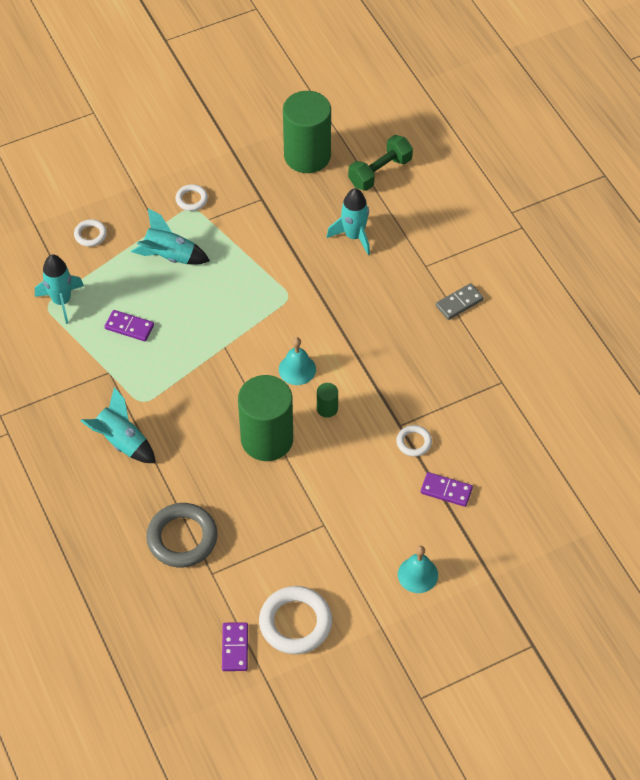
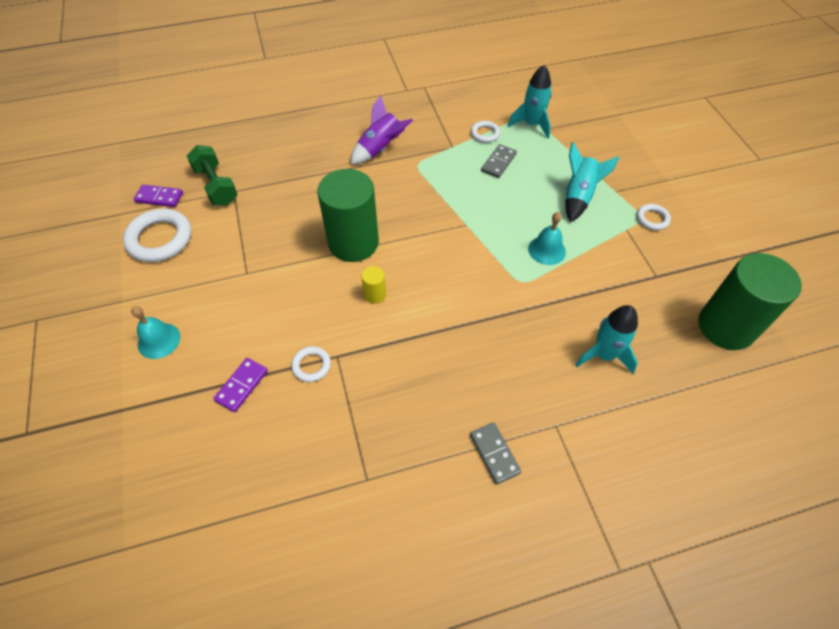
camera: 100 degrees right, 0 degrees up
white ring [74,219,107,247] -> white ring moved to [471,121,500,143]
turquoise rocket [81,387,156,463] -> purple rocket [351,95,413,165]
purple domino [104,310,154,341] -> grey domino [481,144,517,178]
grey ring [146,503,218,567] -> none
turquoise bell [279,337,316,385] -> turquoise bell moved to [528,212,566,265]
green cylinder [317,383,338,418] -> yellow cylinder [362,266,386,304]
green dumbbell [348,135,413,191] -> green dumbbell moved to [186,145,238,205]

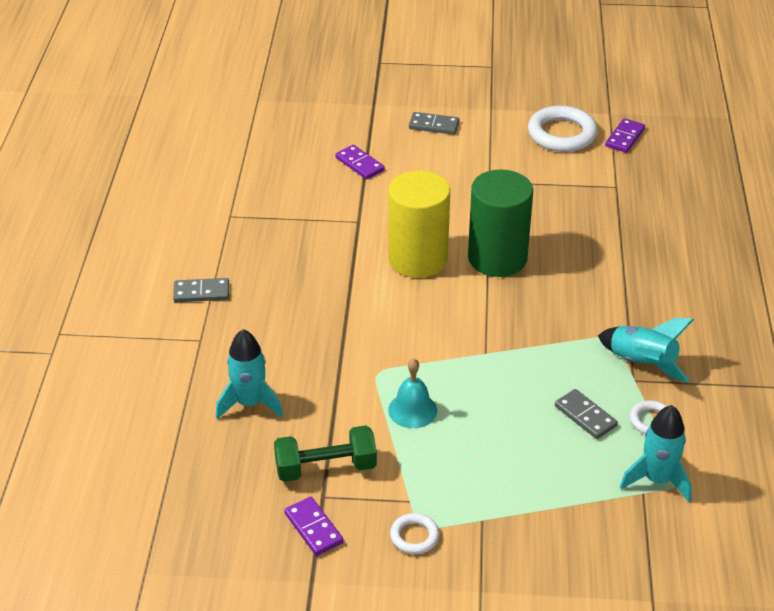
camera: 110 degrees right, 15 degrees down
turquoise bell [131,306,180,359] -> grey domino [409,112,459,135]
green dumbbell [186,145,238,205] -> green dumbbell moved to [274,425,377,482]
white ring [291,346,331,382] -> none
purple rocket [351,95,413,165] -> none
yellow cylinder [362,266,386,304] -> yellow cylinder [388,170,450,278], size x2.43
turquoise rocket [565,142,620,222] -> turquoise rocket moved to [598,318,694,383]
green cylinder [698,253,802,350] -> none
none -> purple domino [284,497,344,556]

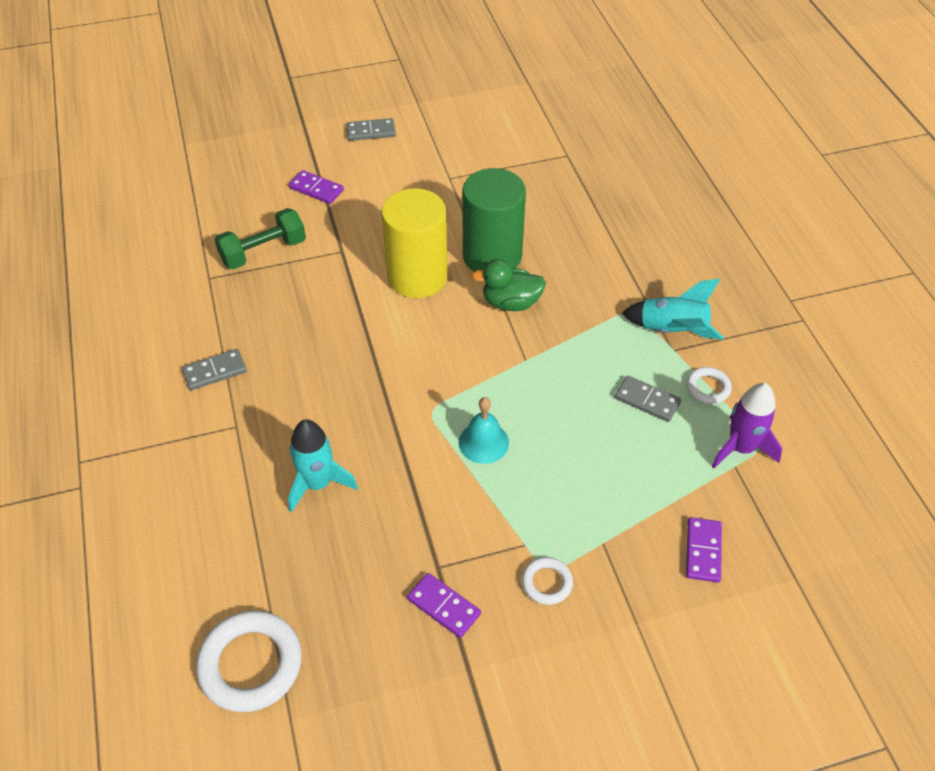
camera: 20 degrees left, 10 degrees up
green dumbbell [274,425,377,482] -> green dumbbell moved to [215,208,306,269]
white ring [528,105,598,152] -> white ring moved to [196,611,302,712]
purple domino [605,118,645,153] -> purple domino moved to [686,517,722,583]
turquoise rocket [620,405,692,502] -> purple rocket [712,383,782,468]
none -> green duck [471,259,546,311]

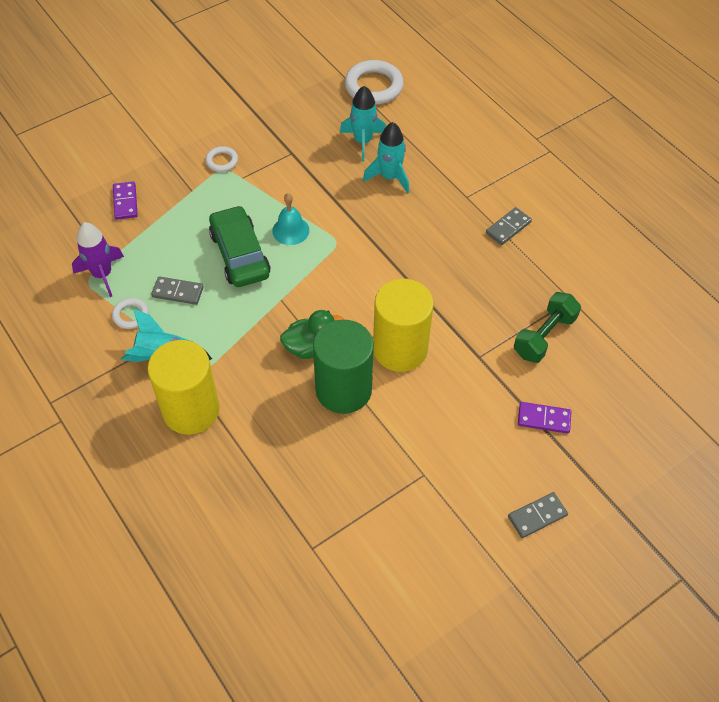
camera: 160 degrees right, 5 degrees up
purple domino [407,573,481,638] -> none
none -> yellow cylinder [148,340,220,434]
none -> green car [209,205,270,287]
none -> turquoise rocket [340,86,386,161]

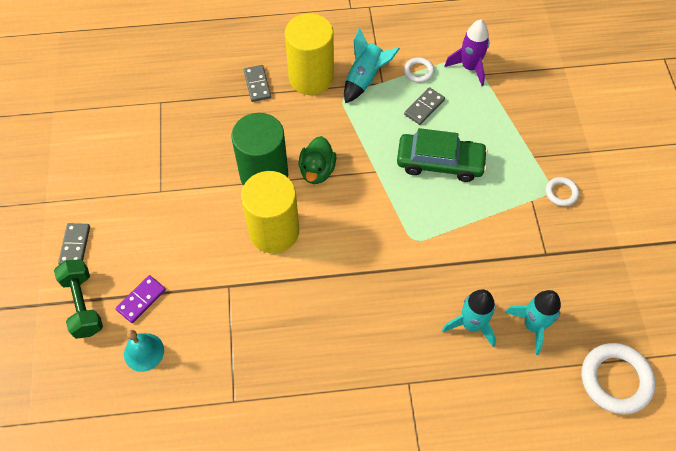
camera: 120 degrees right, 5 degrees up
purple domino [113,181,138,220] -> none
turquoise bell [272,193,309,245] -> turquoise bell moved to [124,330,164,372]
grey domino [486,207,532,245] -> grey domino moved to [244,65,271,102]
green dumbbell [514,292,581,363] -> green dumbbell moved to [54,259,103,339]

